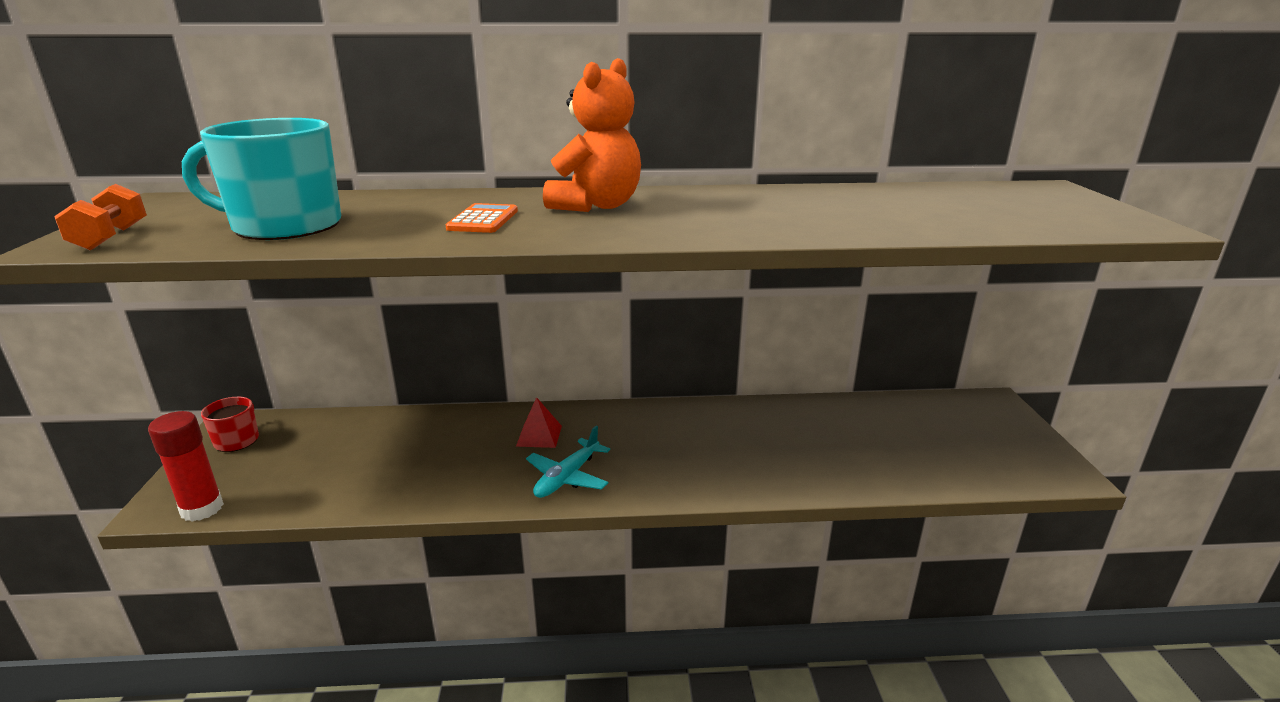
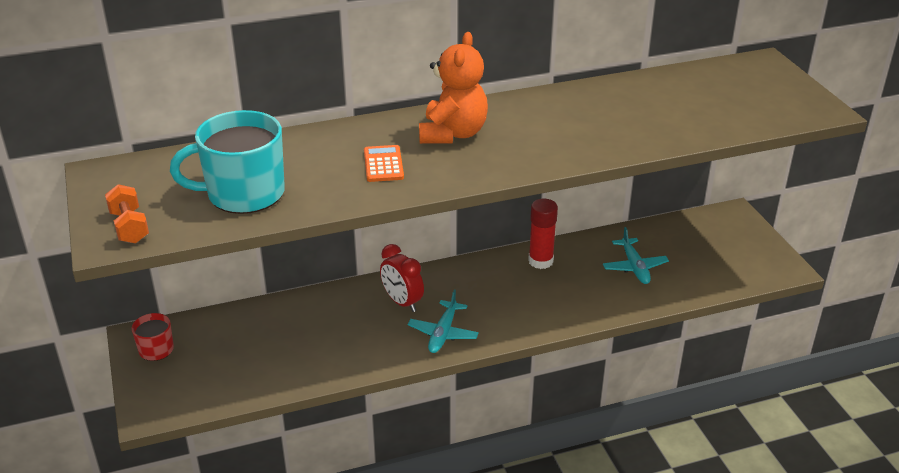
camera: 15 degrees left, 10 degrees up
red glue stick [148,411,224,521] -> red glue stick moved to [528,199,558,269]
red pyramid [516,397,562,448] -> red clock [380,244,424,312]
none -> turquoise plane [603,227,669,284]

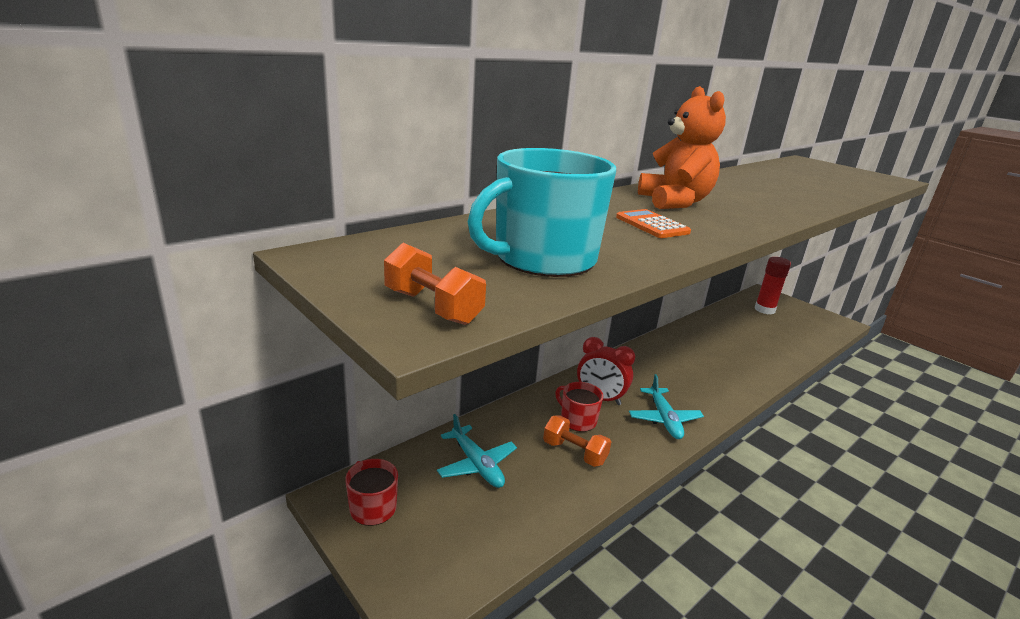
camera: 25 degrees left, 10 degrees down
red glue stick [528,199,558,269] -> red glue stick moved to [755,257,791,315]
turquoise plane [603,227,669,284] -> turquoise plane moved to [437,414,517,488]
none -> orange dumbbell [543,416,611,467]
none -> red mug [555,382,603,432]

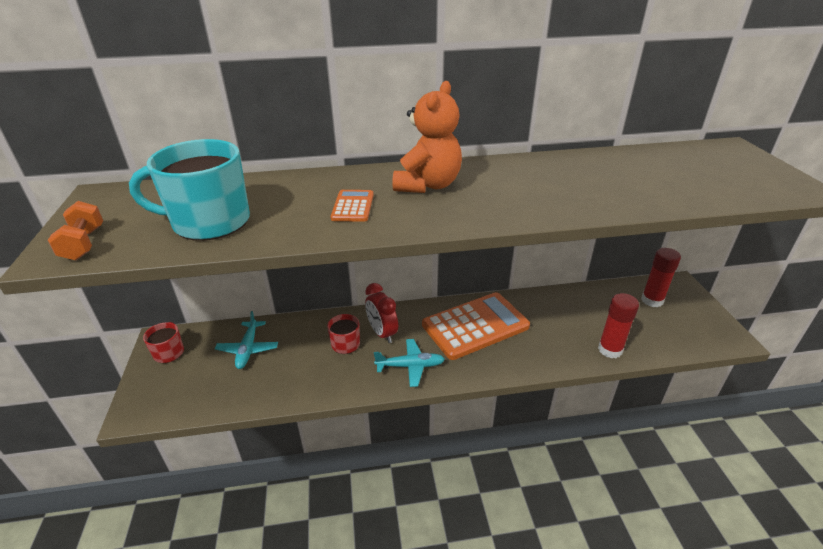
camera: 35 degrees right, 10 degrees up
orange dumbbell [543,416,611,467] -> none
turquoise plane [629,374,704,439] -> turquoise plane turned 120 degrees counterclockwise [374,339,445,387]
none -> orange calculator [422,292,530,360]
none -> red glue stick [598,293,639,358]

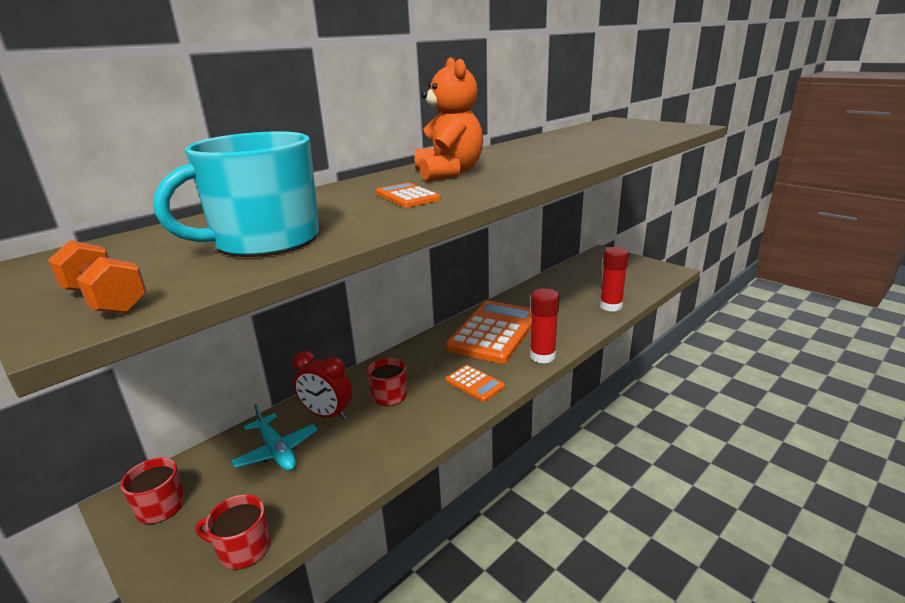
camera: 35 degrees left, 10 degrees down
red clock [365,283,398,343] -> red clock moved to [293,351,352,420]
turquoise plane [374,339,445,387] -> orange calculator [446,365,505,402]
red glue stick [641,248,681,307] -> red glue stick moved to [530,288,560,363]
none -> red mug [196,494,270,570]

